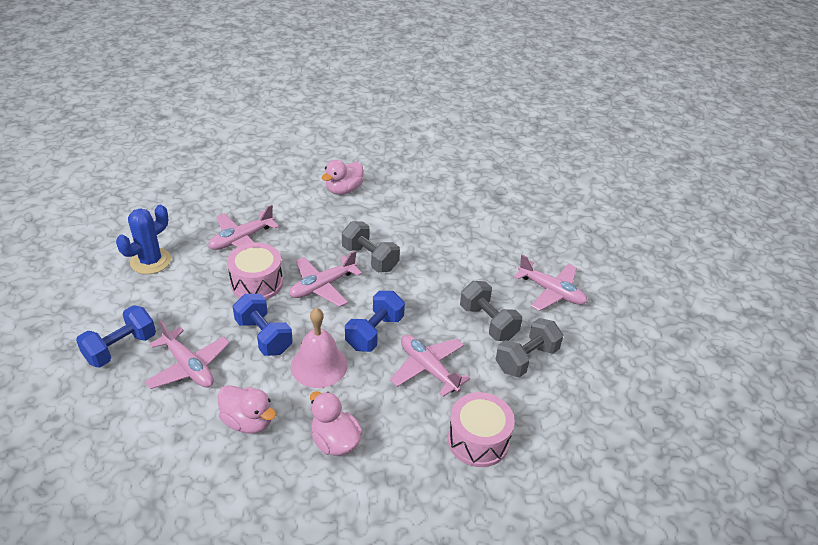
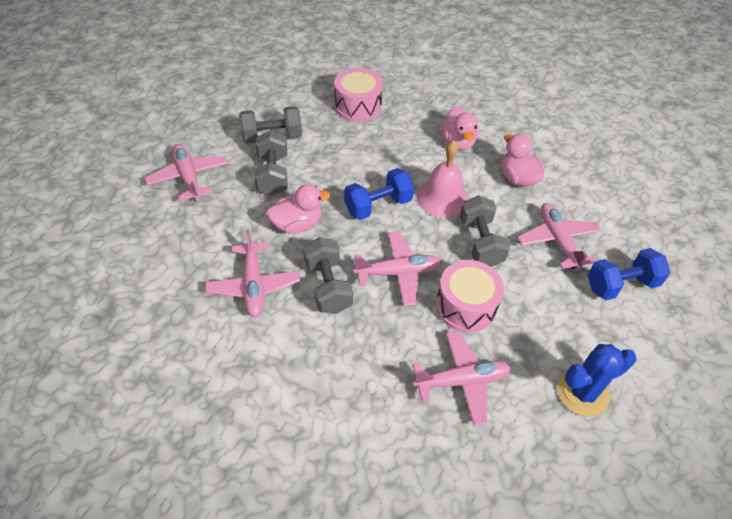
camera: 150 degrees left, 10 degrees up
blue dumbbell [233,294,293,356] -> grey dumbbell [460,195,510,267]
pink duck [322,160,363,195] -> pink duck moved to [266,184,330,234]
pink plane [390,335,470,397] -> pink plane moved to [205,230,300,317]

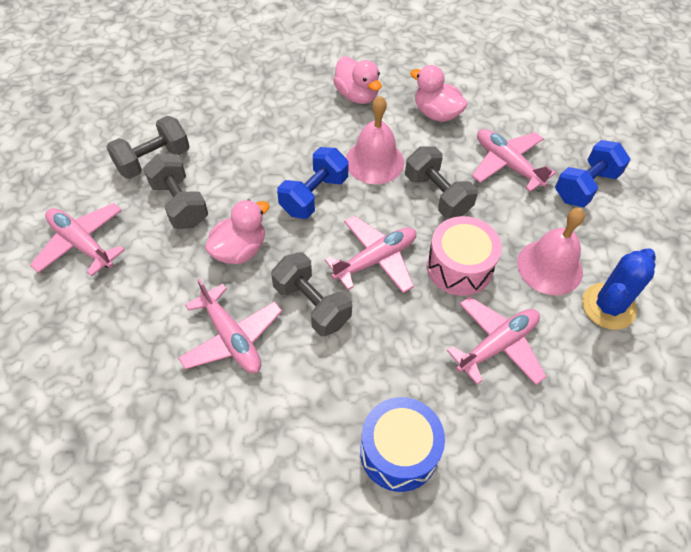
camera: 25 degrees left, 5 degrees up
pink drum [334,68,383,122] -> none
none -> blue drum [360,397,445,492]
none -> pink bell [517,208,585,295]

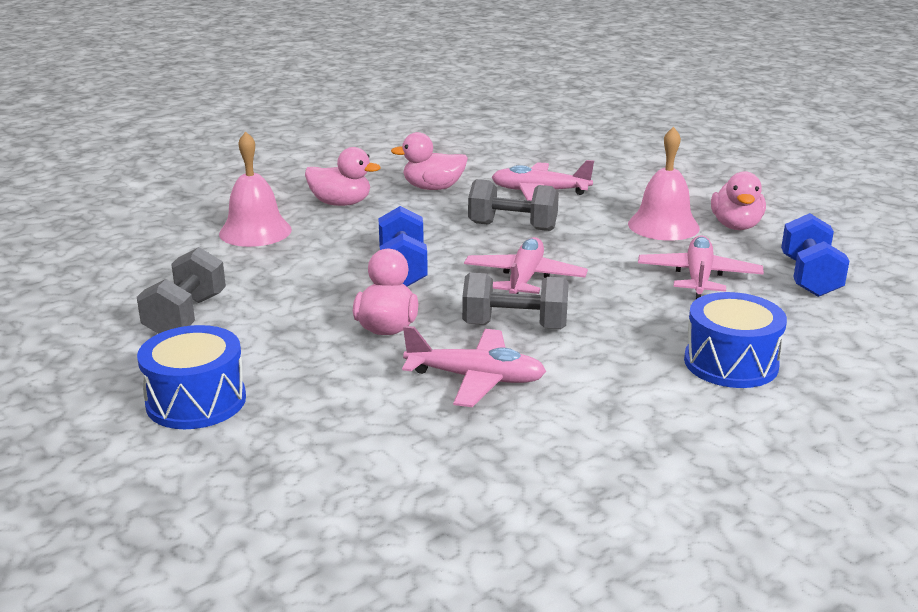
camera: 40 degrees left, 30 degrees down
pink plane [30,203,125,277] -> blue drum [137,325,246,429]
grey dumbbell [143,154,208,229] -> none
pink bell [346,96,404,184] -> pink bell moved to [219,131,292,247]
pink drum [427,216,502,296] -> none
blue dumbbell [555,140,630,207] -> blue dumbbell moved to [781,213,849,297]
blue cactus [582,248,656,330] -> pink duck [711,171,766,230]

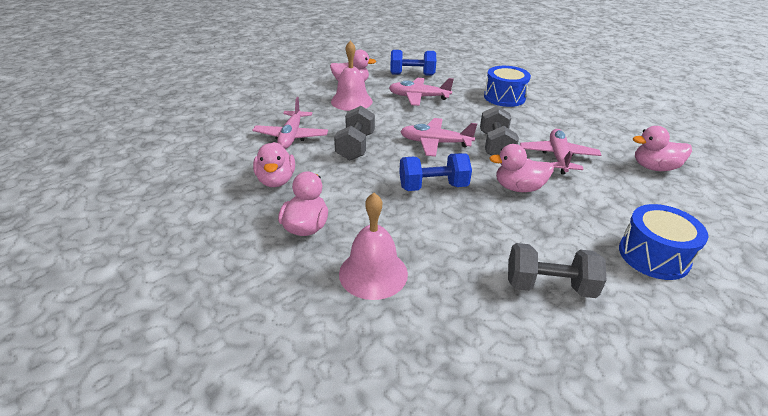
camera: 95 degrees left, 10 degrees up
none -> pink duck [633,126,692,171]

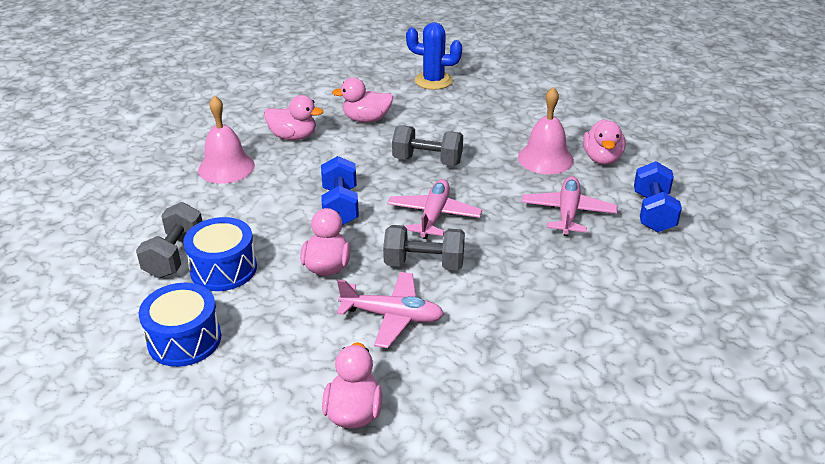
camera: 95 degrees right, 0 degrees up
pink plane [252,97,328,149] -> none
blue drum [484,66,531,107] -> blue drum moved to [183,217,257,291]
none -> blue cactus [406,22,462,90]

